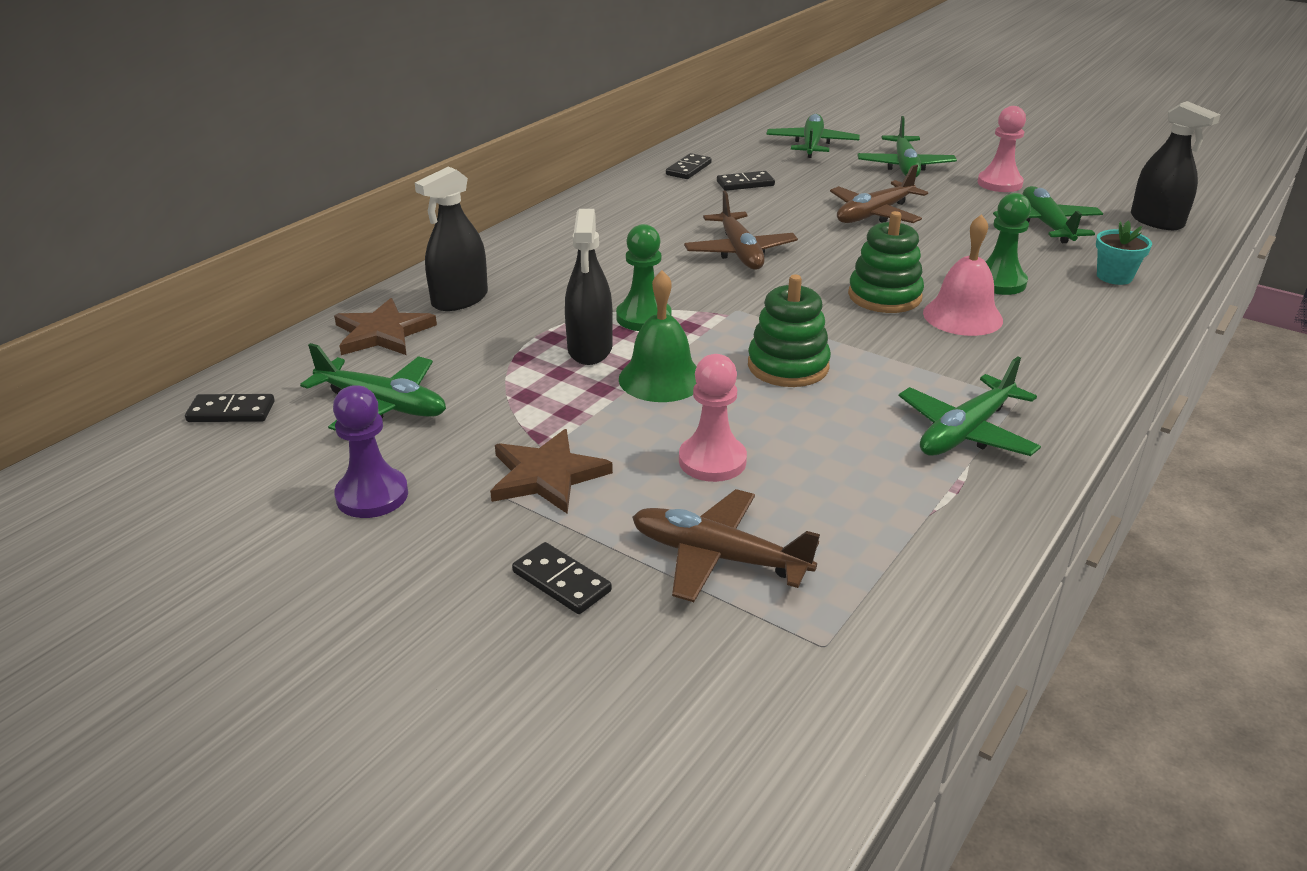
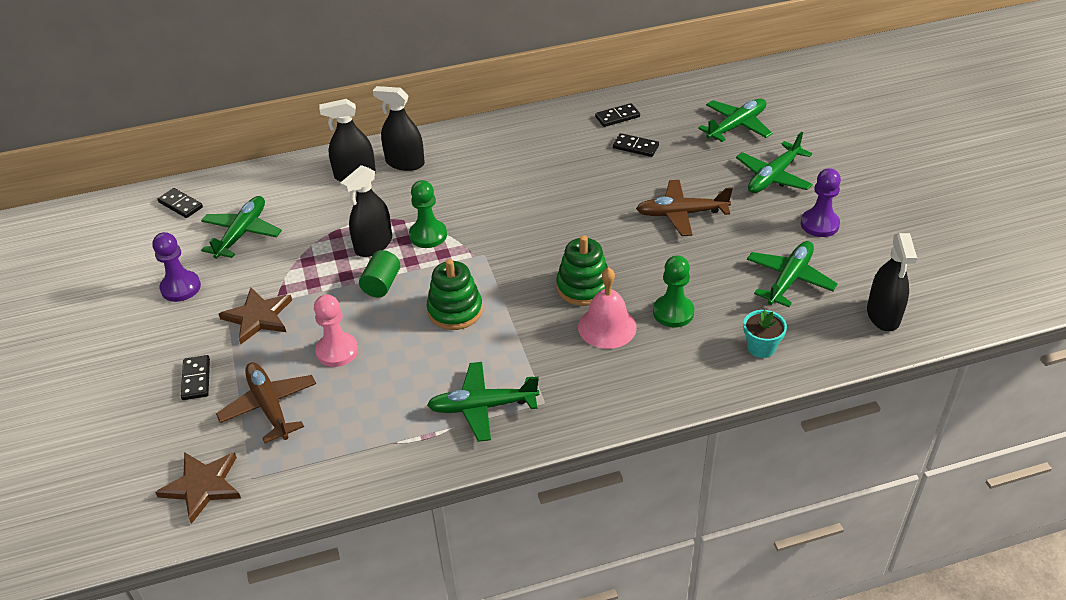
camera: 40 degrees right, 10 degrees up
green plane [300,343,446,431] -> green plane turned 135 degrees counterclockwise [201,196,282,259]
brown star [334,298,437,355] -> brown star moved to [155,452,241,524]
green bell [619,270,697,402] -> green cylinder [359,250,400,297]
brown plane [684,191,798,270] -> none
pink pawn [978,106,1026,192] -> purple pawn [801,168,841,237]
none -> black spray bottle [373,86,425,171]

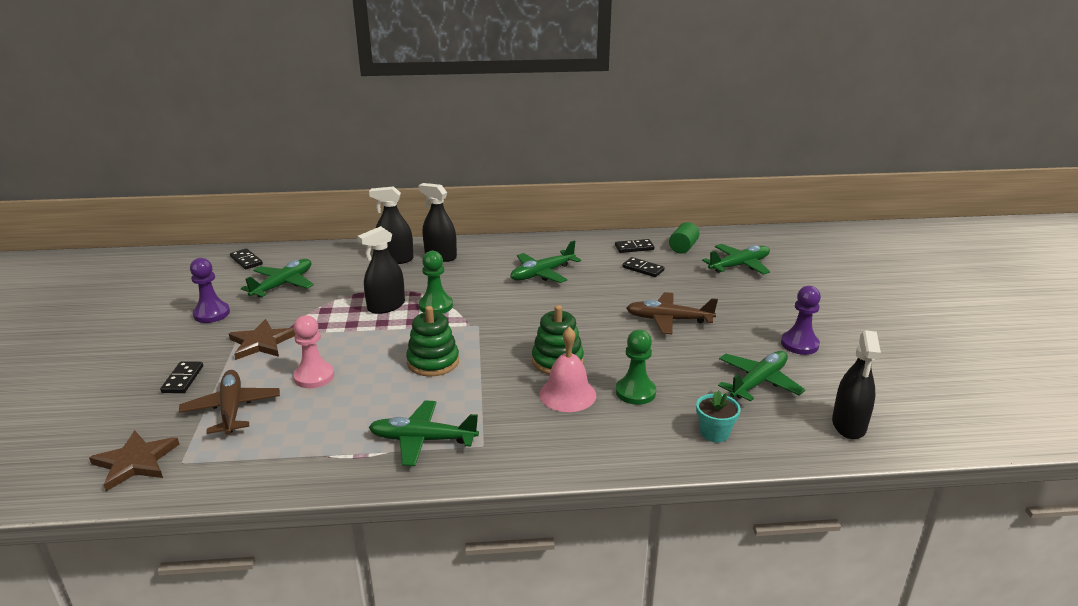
camera: 10 degrees right, 15 degrees down
green cylinder [359,250,400,297] -> green cylinder moved to [669,222,699,253]
green plane [736,132,813,193] -> green plane moved to [510,241,581,283]

